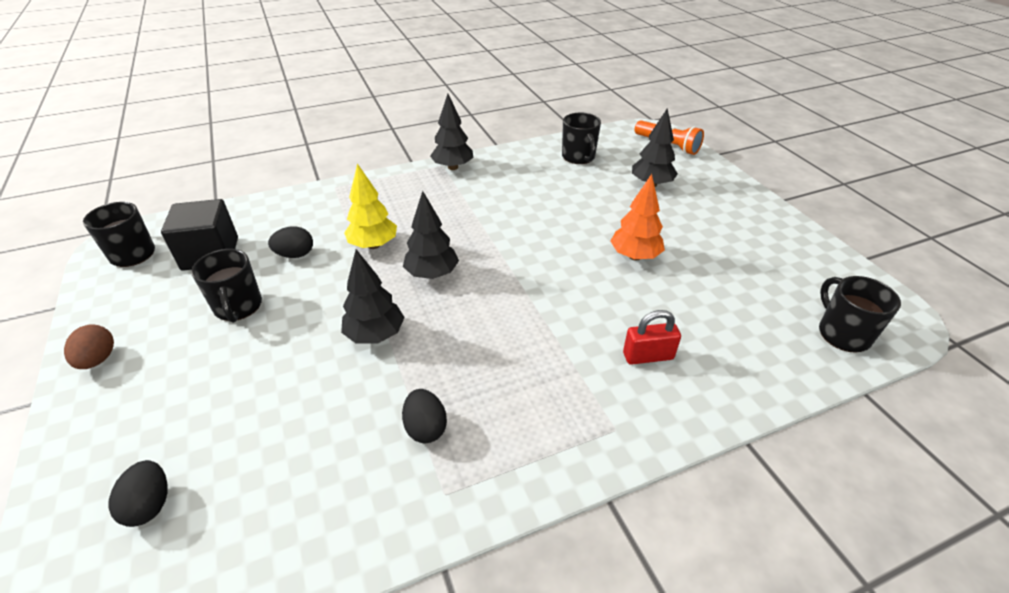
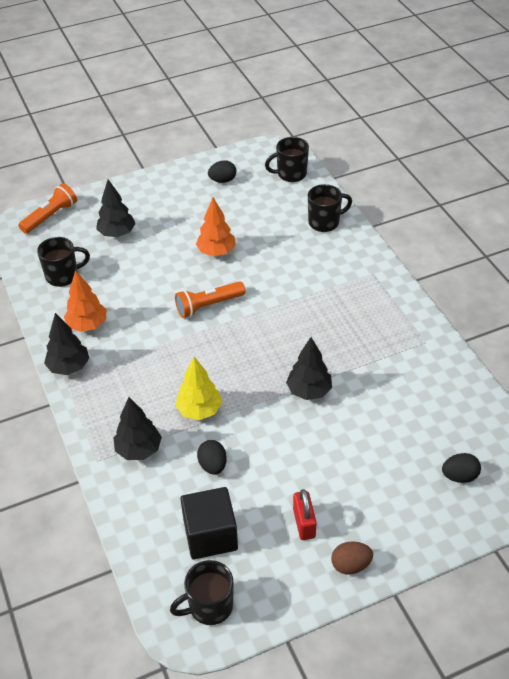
camera: 90 degrees left, 5 degrees up
black mug [191,249,262,323] -> black mug moved to [308,184,352,232]
black egg [402,389,447,444] -> black egg moved to [208,160,236,183]
black tree [403,191,459,279] -> black tree moved to [113,397,162,460]
red padlock [623,310,681,365] -> red padlock moved to [293,489,317,540]
none -> orange tree [64,270,106,332]
none -> orange flashlight [175,281,245,318]

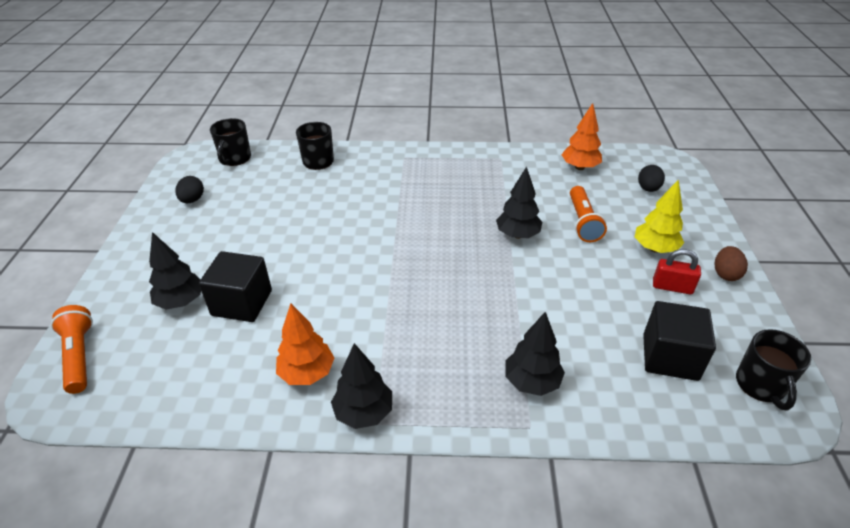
camera: 65 degrees left, 5 degrees down
black mug [37,237,90,287] -> none
orange flashlight [175,281,245,318] -> orange flashlight moved to [570,186,607,242]
yellow tree [175,357,222,420] -> yellow tree moved to [635,179,684,253]
orange tree [196,198,236,256] -> orange tree moved to [562,103,602,170]
black egg [197,440,227,475] -> none
none -> black cube [199,251,272,322]

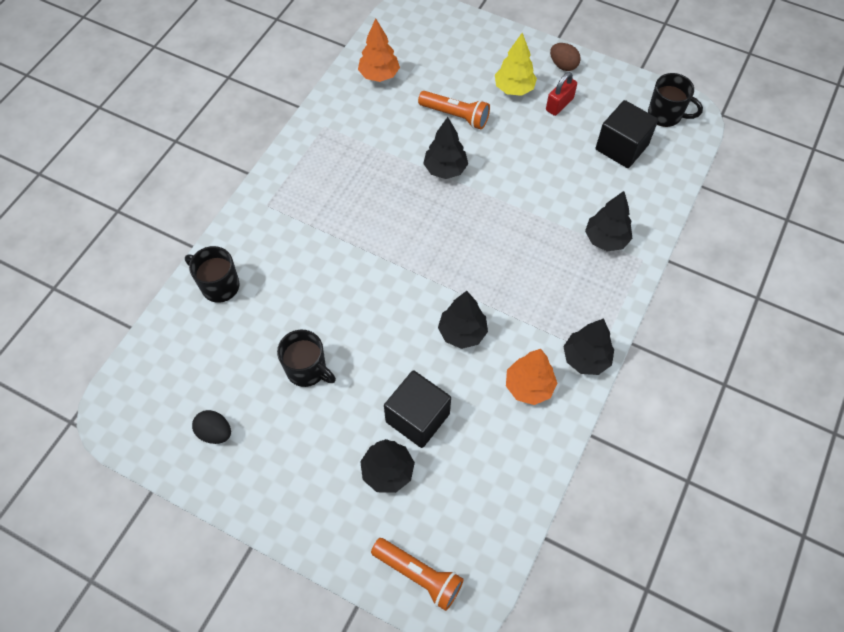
camera: 65 degrees left, 20 degrees up
orange flashlight [51,305,93,394] -> orange flashlight turned 150 degrees counterclockwise [371,538,464,611]
black mug [210,118,251,166] -> black mug moved to [277,330,336,387]
black egg [638,165,665,192] -> none
none -> black tree [438,291,488,349]

